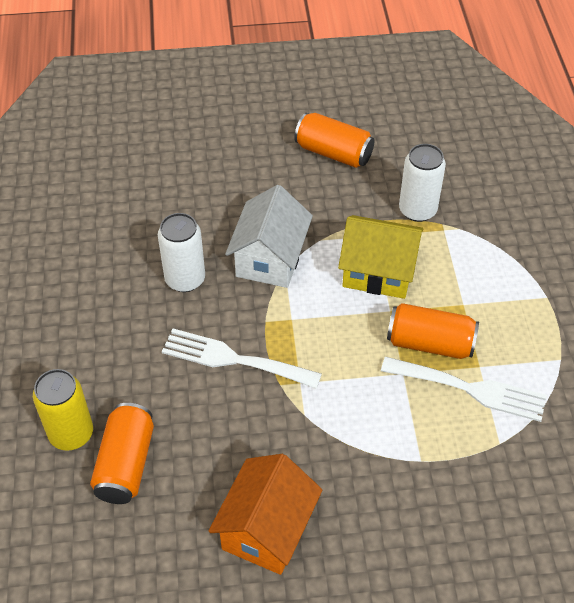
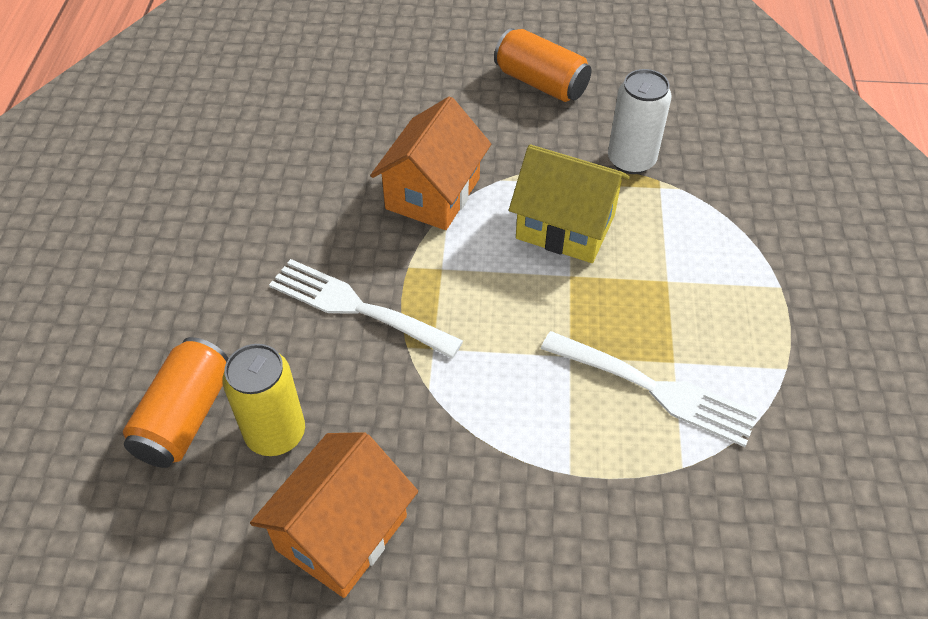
camera: 10 degrees right, 0 degrees up
yellow can [33,369,93,451] -> yellow can moved to [222,344,305,456]
white can [158,213,205,292] -> none
white house [225,185,313,288] -> orange house [370,96,491,230]
orange can [387,303,479,359] -> none

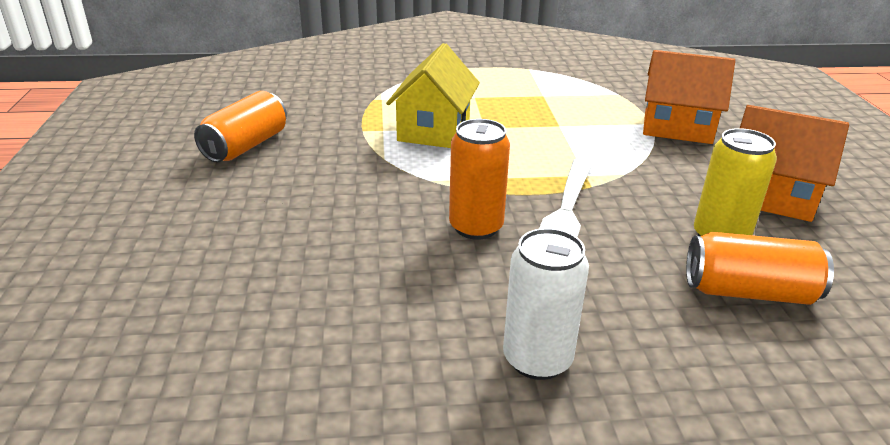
camera: 100 degrees left, 20 degrees down
orange house [370,96,491,230] -> orange house moved to [643,50,735,144]
white fork [541,331,759,447] -> none
white can [608,69,672,174] -> white can moved to [503,228,589,380]
none -> orange can [449,119,510,240]

